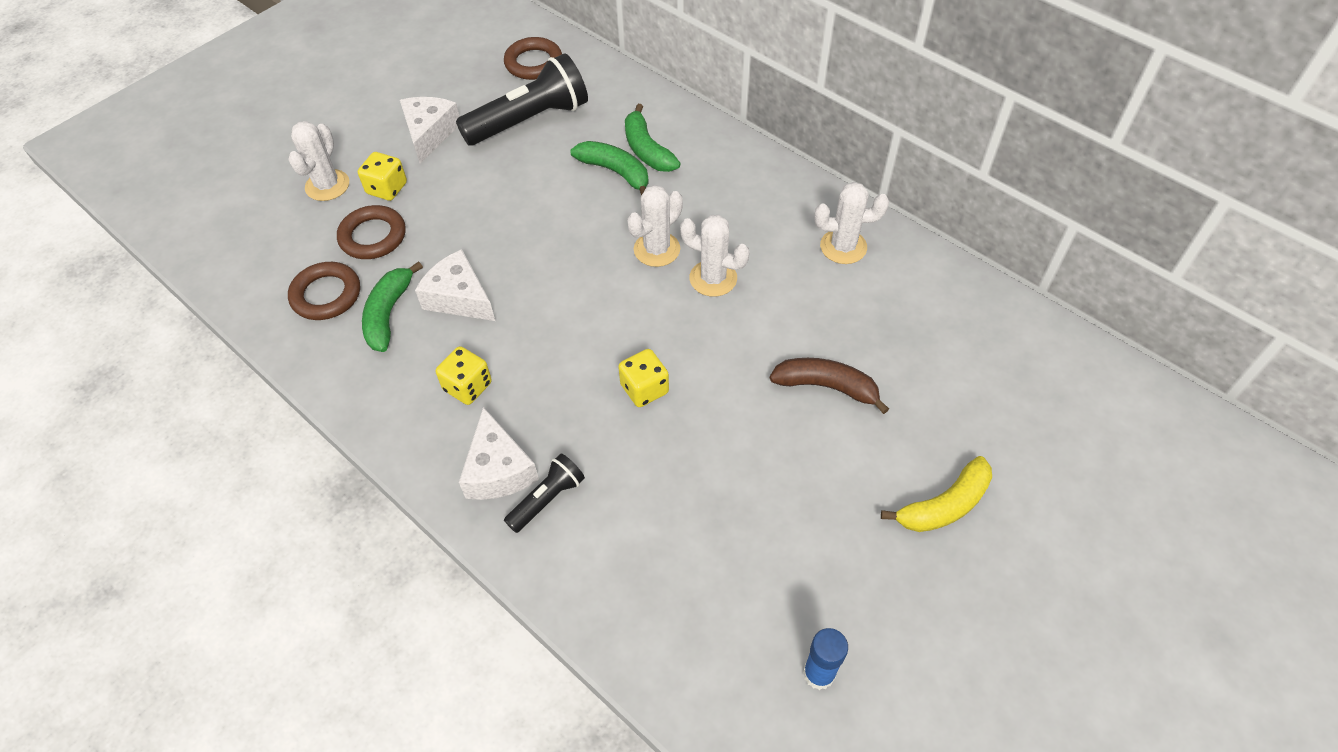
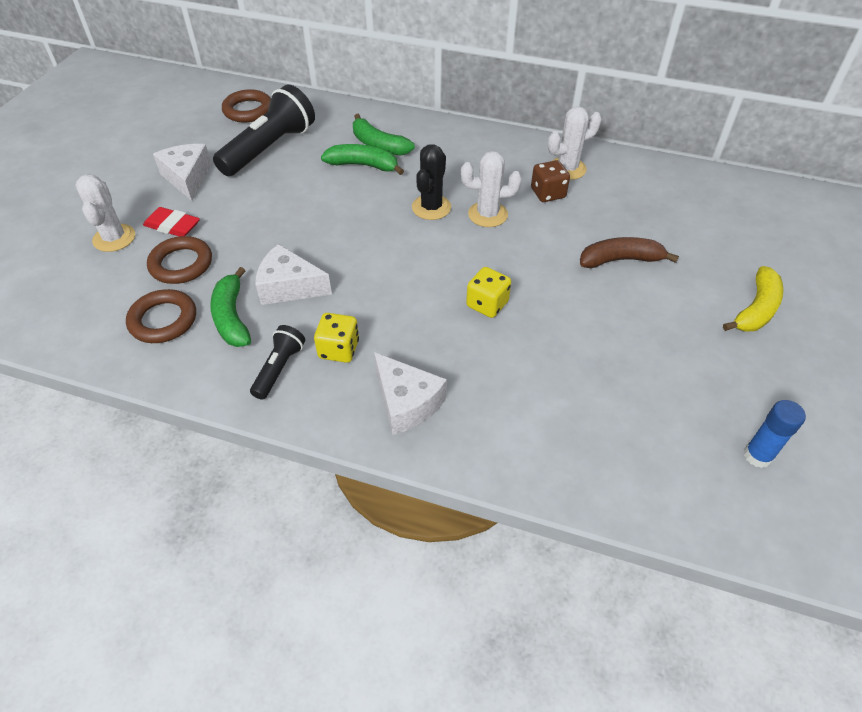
camera: 25 degrees left, 5 degrees down
yellow dice [358,152,407,201] -> red eraser [143,207,200,236]
black flashlight [504,453,585,533] -> black flashlight moved to [250,325,305,400]
white cactus [627,185,683,267] -> black cactus [412,144,451,220]
none -> brown dice [531,160,570,202]

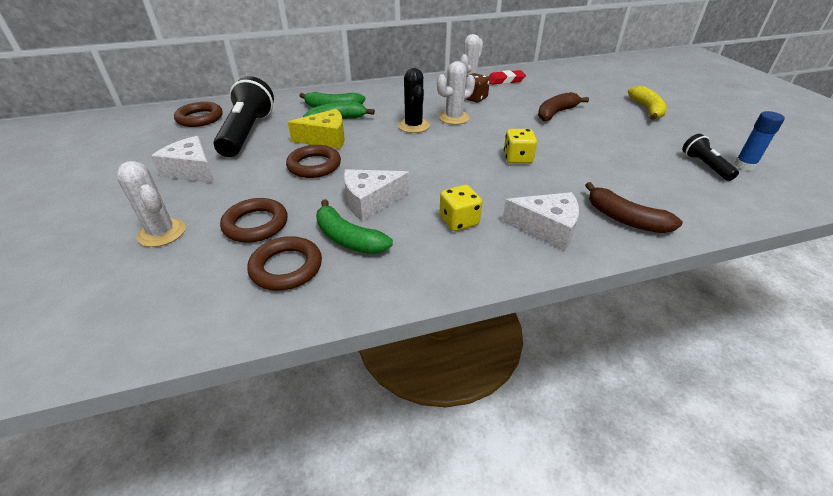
camera: 35 degrees left, 10 degrees down
red eraser [143,207,200,236] -> red eraser moved to [488,70,526,85]
black flashlight [250,325,305,400] -> black flashlight moved to [682,134,739,181]
none -> brown ring [286,145,341,178]
none -> yellow cheese [288,109,345,149]
none -> brown banana [585,182,683,233]

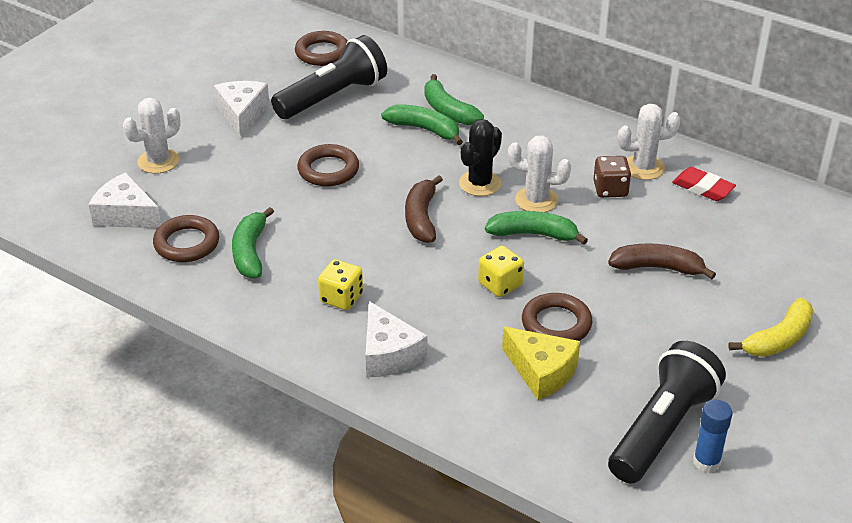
camera: 50 degrees right, 0 degrees up
white cactus [117,161,185,247] -> white cactus turned 45 degrees clockwise [123,98,181,174]
brown ring [220,198,287,243] -> brown ring moved to [522,293,592,341]
yellow cheese [288,109,345,149] -> yellow cheese moved to [502,327,580,400]
white cheese [344,169,409,222] -> white cheese moved to [89,172,161,228]
brown banana [585,182,683,233] -> brown banana moved to [405,175,443,243]
black flashlight [682,134,739,181] -> black flashlight [608,341,726,484], size x1.96
none -> green banana [485,211,588,245]

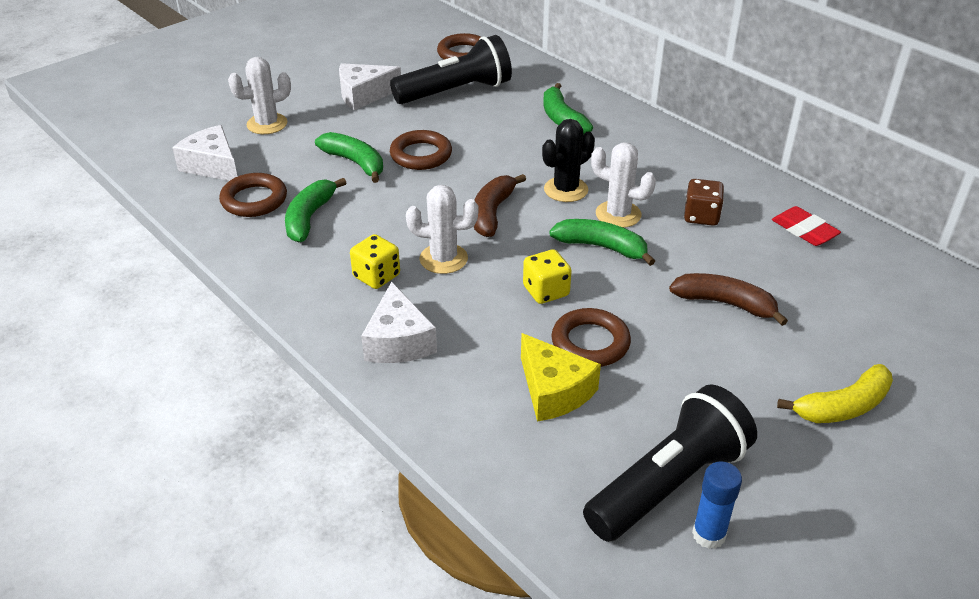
camera: 15 degrees right, 0 degrees up
white cheese [214,81,270,138] -> white cheese turned 120 degrees counterclockwise [339,63,401,110]
green banana [381,104,463,145] -> green banana moved to [315,132,383,183]
white cactus [618,104,681,180] -> white cactus moved to [406,185,478,274]

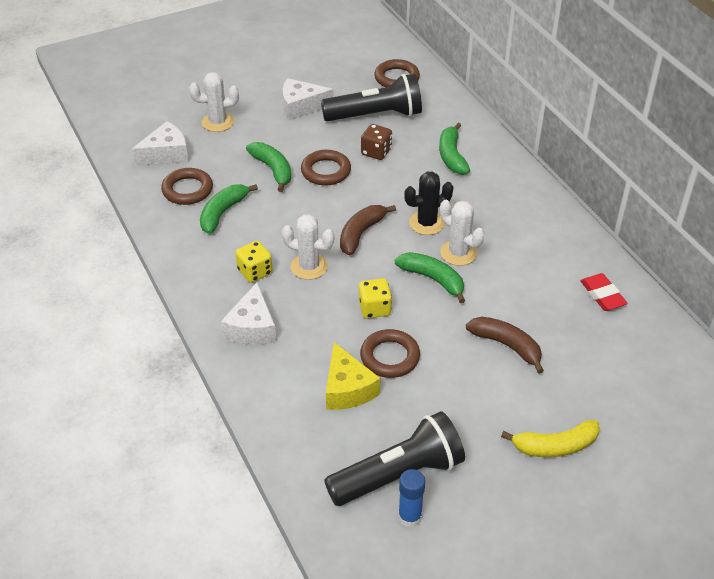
camera: 15 degrees right, 5 degrees up
white cheese [172,125,237,181] -> white cheese turned 90 degrees clockwise [132,121,189,166]
brown dice [684,179,724,226] -> brown dice moved to [361,124,392,160]

